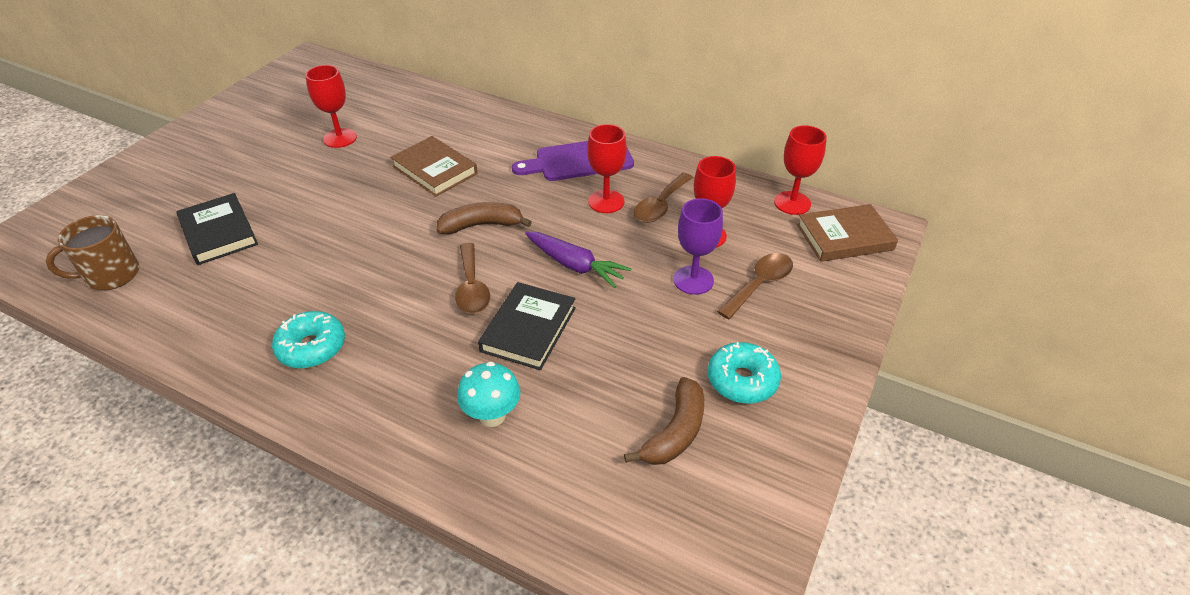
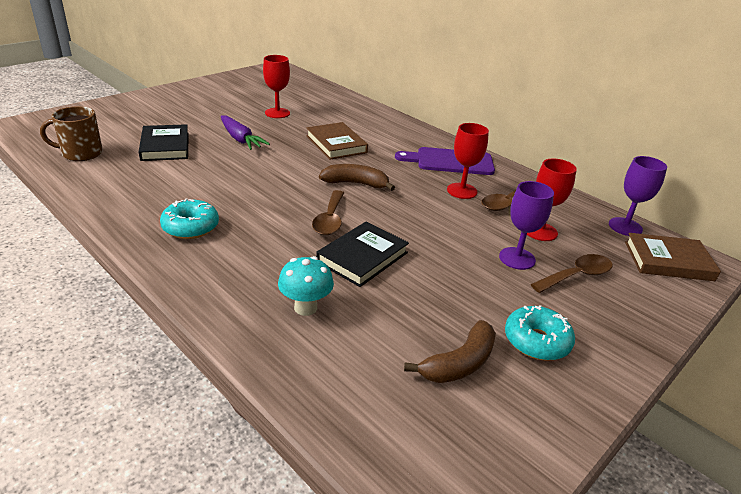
camera: 15 degrees right, 10 degrees down
purple carrot [525,232,631,288] -> purple carrot moved to [221,115,270,150]
red goblet [774,125,827,215] -> purple goblet [609,156,667,236]

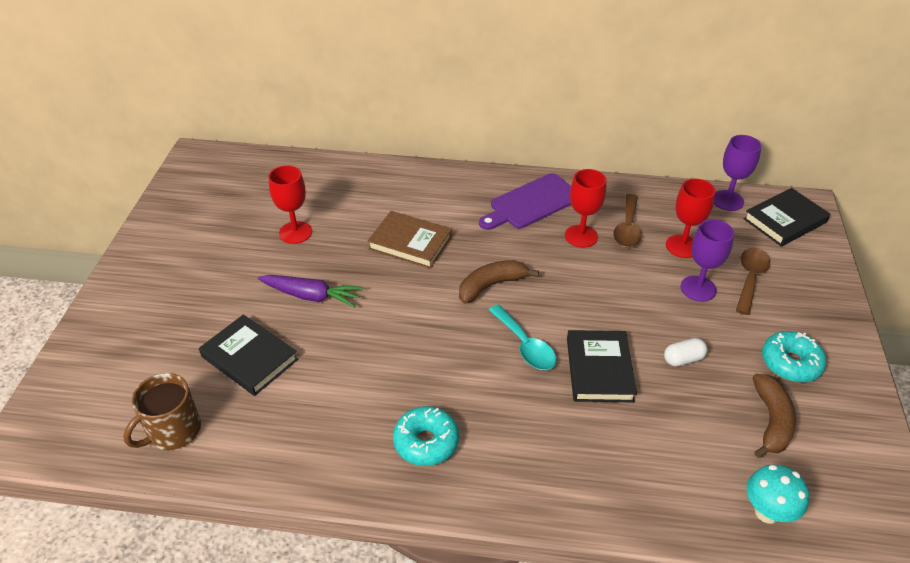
camera: 35 degrees left, 10 degrees up
turquoise mushroom [278,256,334,316] -> turquoise mushroom moved to [746,464,809,524]
brown spoon [312,190,344,235] -> turquoise spoon [489,304,556,370]
brown book [625,233,721,281] -> black book [743,188,830,246]
none -> white capsule [664,338,707,366]

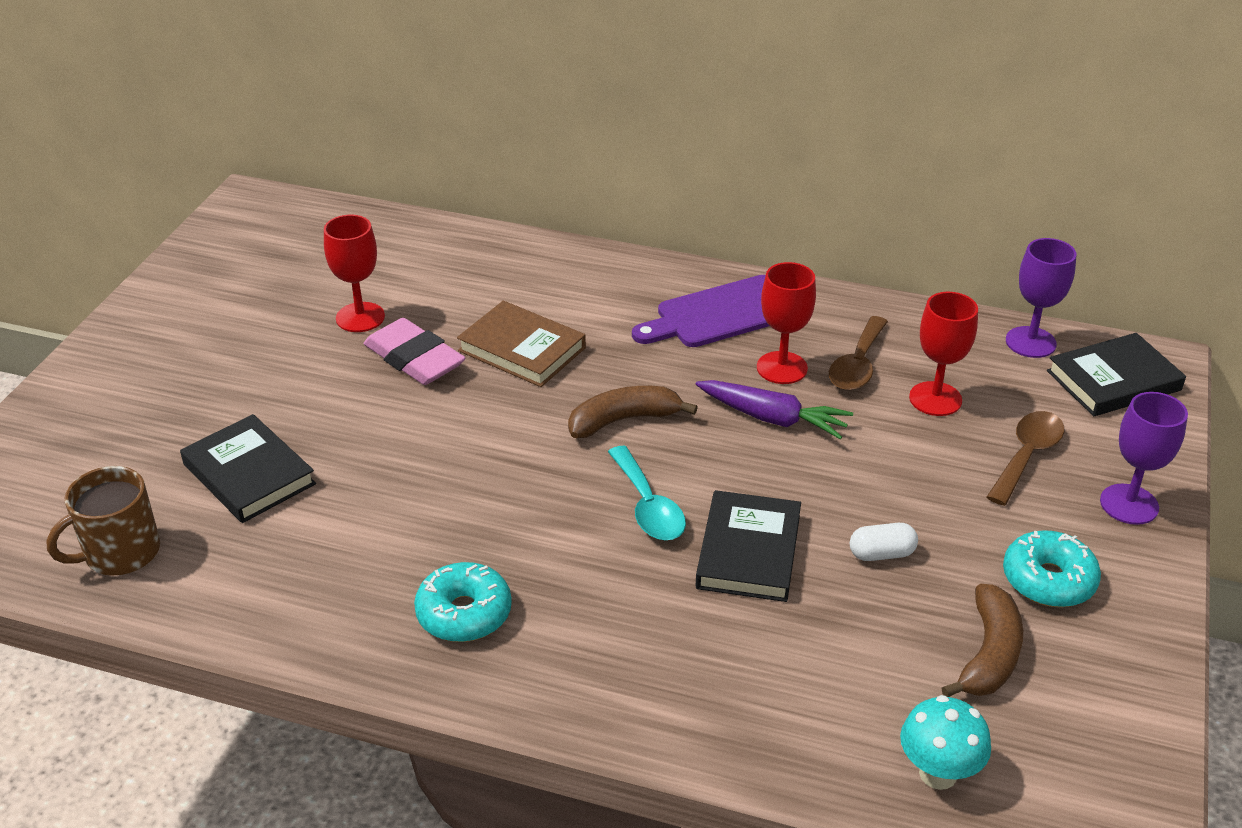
camera: 10 degrees right, 5 degrees down
purple carrot [258,275,363,308] -> purple carrot moved to [696,380,853,439]
purple goblet [680,219,734,302] -> purple goblet moved to [1100,392,1188,525]
none -> pink eraser [364,318,465,385]

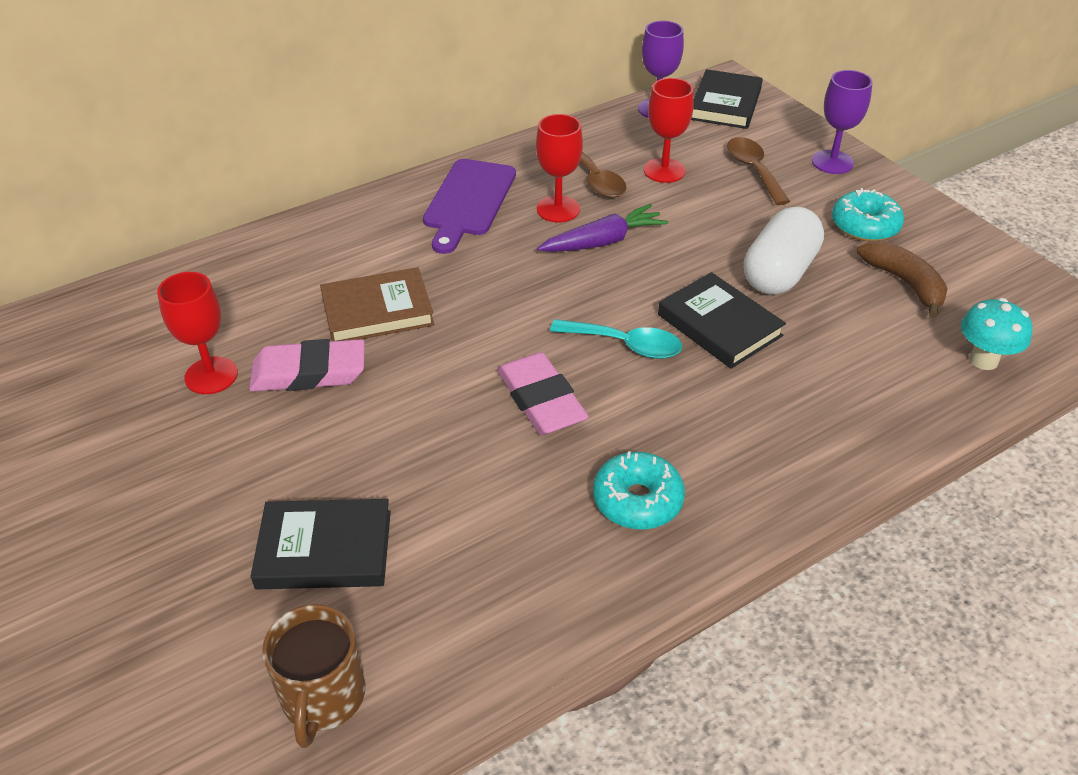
camera: 50 degrees left, 5 degrees up
brown banana [568,386,698,438] -> none
white capsule [850,523,918,561] -> white capsule [744,207,824,295], size x2.06
none -> pink eraser [497,352,589,435]

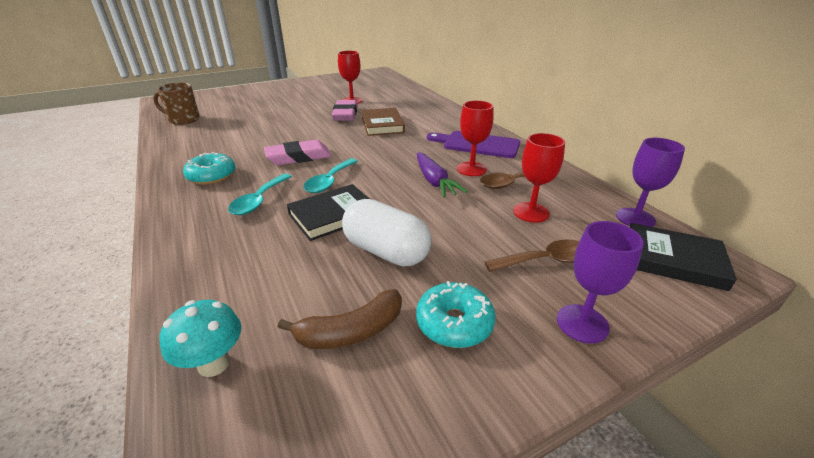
camera: 95 degrees right, 10 degrees down
black book [251,499,391,589] -> none
none -> turquoise spoon [228,174,292,215]

